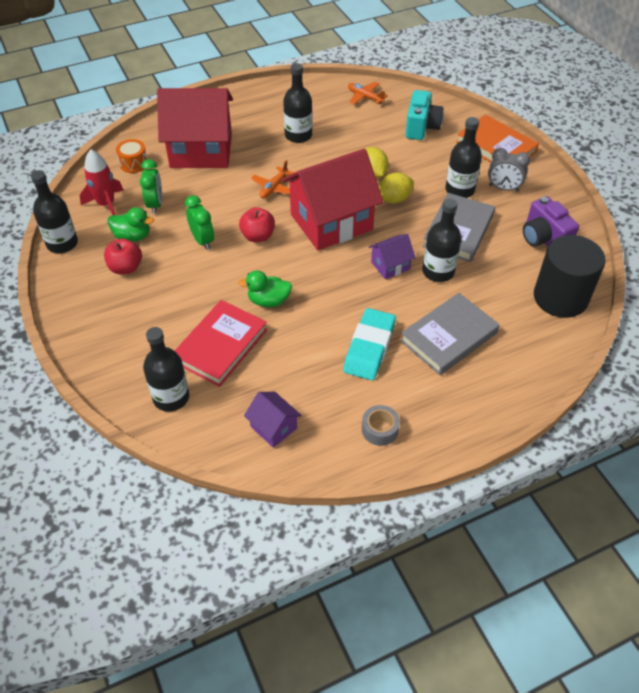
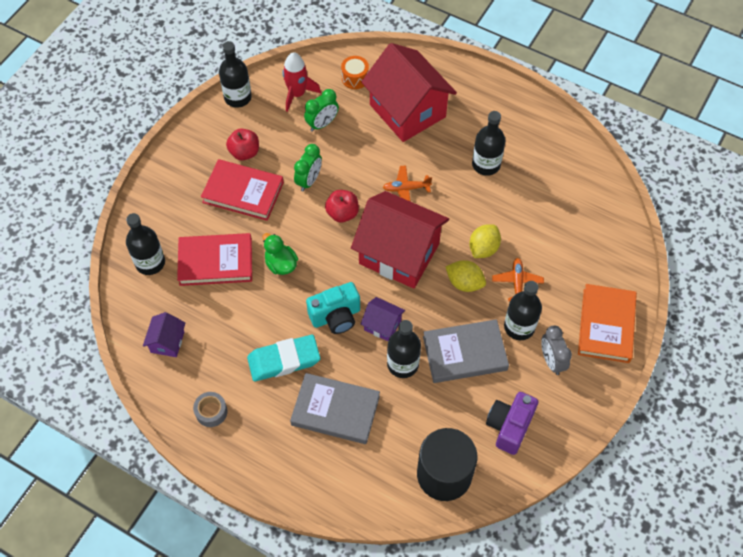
camera: 55 degrees right, 10 degrees up
green duck [108,207,154,242] -> none
orange plane [348,82,388,105] -> orange plane moved to [492,258,544,301]
turquoise camera [405,90,444,140] -> turquoise camera moved to [306,282,360,334]
none -> red book [201,159,284,221]

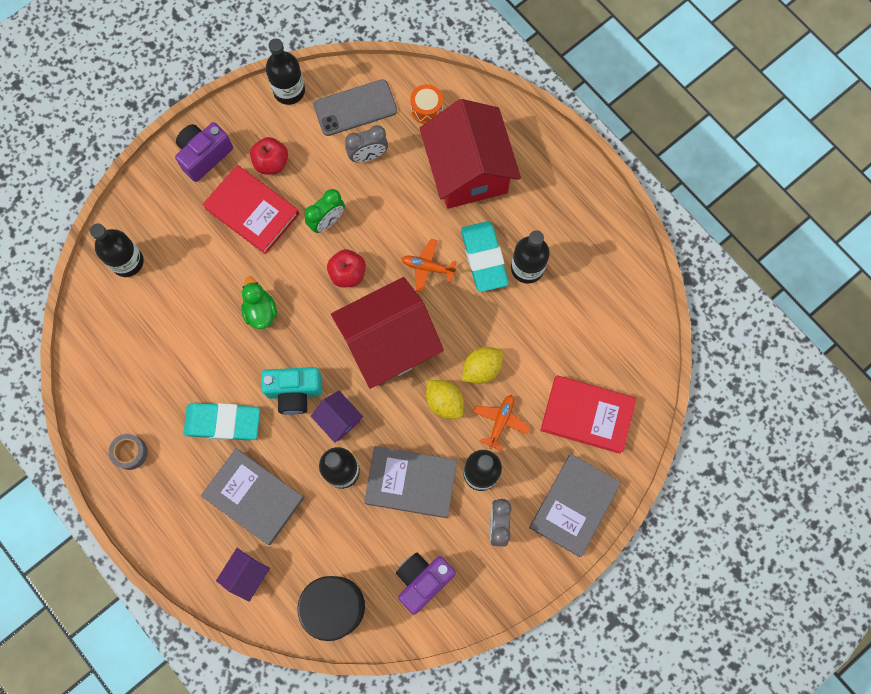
camera: 20 degrees right, 15 degrees up
purple house [143,312,185,357] -> purple house moved to [216,548,270,602]
red book [177,233,252,286] -> red book moved to [540,375,636,454]
red rocket [283,52,321,112] -> grey phone [313,79,397,136]
green clock [304,89,339,132] -> grey clock [345,125,388,162]
red house [351,191,449,288] -> red house turned 75 degrees counterclockwise [331,277,444,389]
orange book [578,284,637,363] -> grey book [529,454,621,557]
none -> purple camera [175,122,233,182]
none -> turquoise eraser [461,221,509,292]

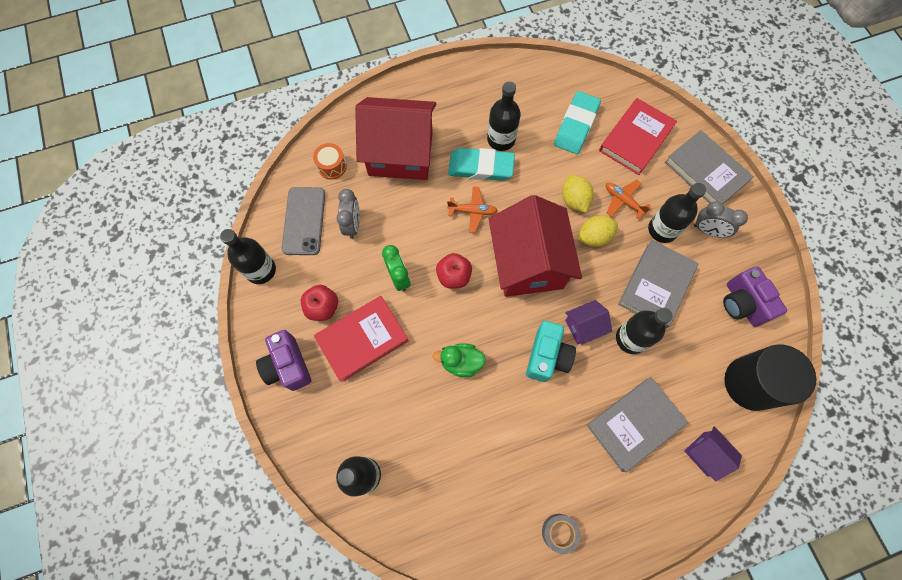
camera: 70 degrees left, 5 degrees down
turquoise eraser [183,403,260,441] -> turquoise eraser moved to [554,91,601,154]
orange plane [402,239,457,293] -> orange plane turned 120 degrees counterclockwise [447,186,498,233]

